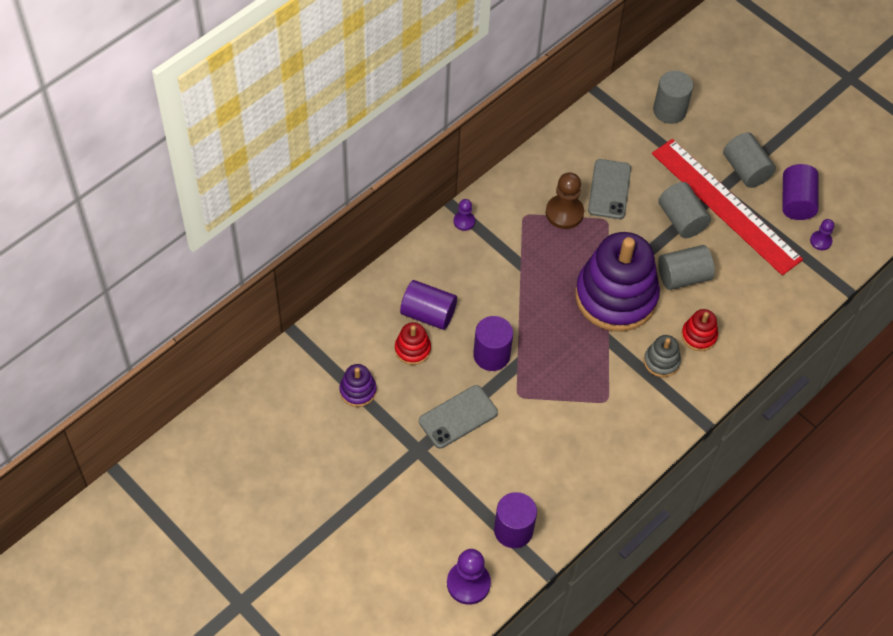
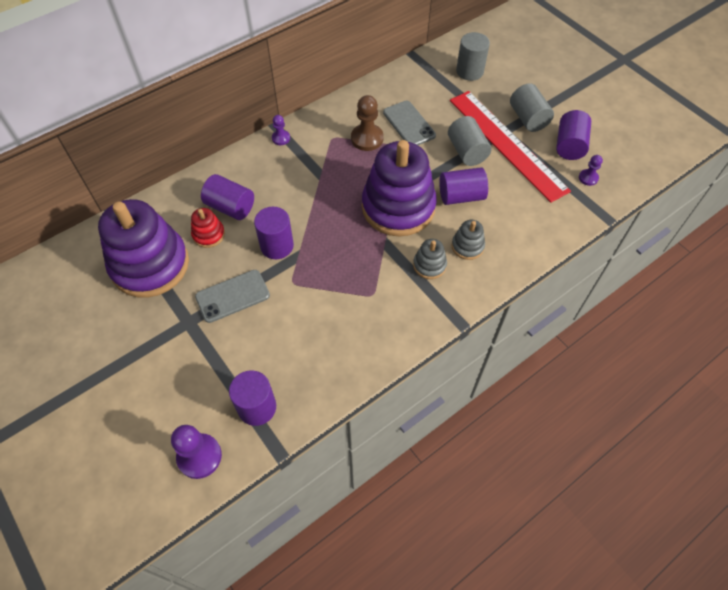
camera: 10 degrees right, 0 degrees up
purple stacking toy [339,364,377,407] -> purple stacking toy [98,199,189,298], size x2.33
grey phone [588,159,631,219] -> grey phone turned 45 degrees counterclockwise [383,101,436,145]
grey cylinder [658,245,715,290] -> purple cylinder [439,167,488,205]
red stacking toy [681,309,718,351] -> grey stacking toy [452,220,485,260]

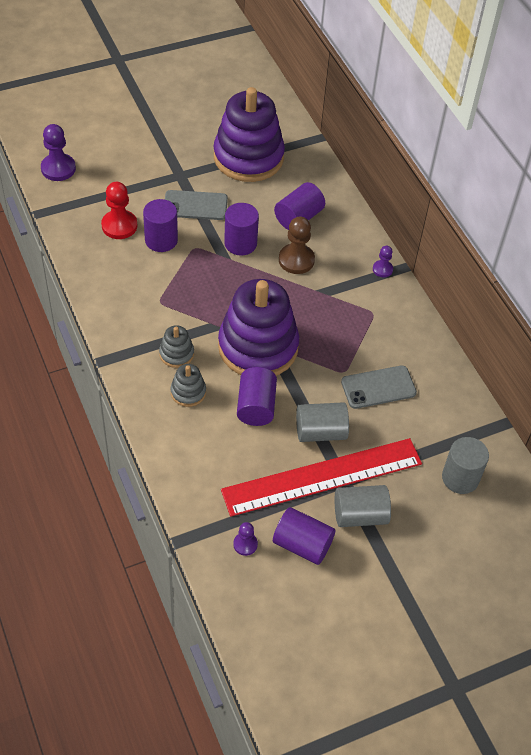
camera: 100 degrees right, 5 degrees down
red stacking toy [191,208,225,248] -> none
grey phone [195,270,270,323] -> grey phone turned 75 degrees counterclockwise [165,190,228,220]
purple cylinder [229,371,276,426] -> purple cylinder moved to [143,199,178,252]
brown pawn [351,95,384,151] -> brown pawn moved to [279,217,315,274]
none -> red pawn [101,182,137,239]

